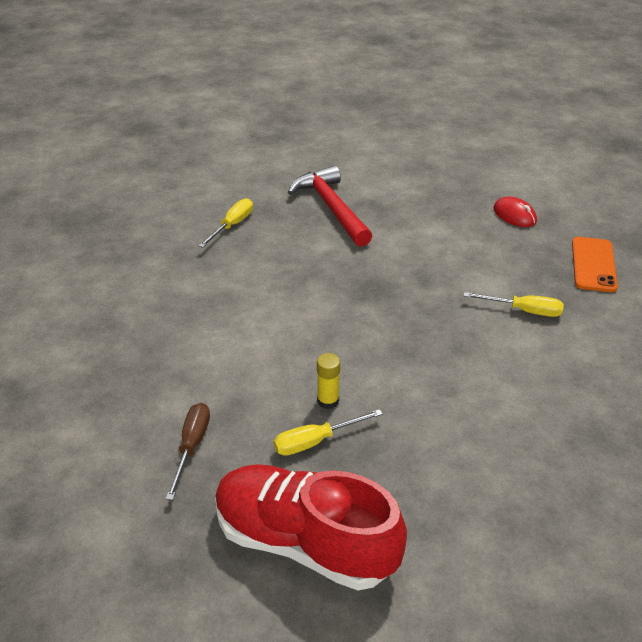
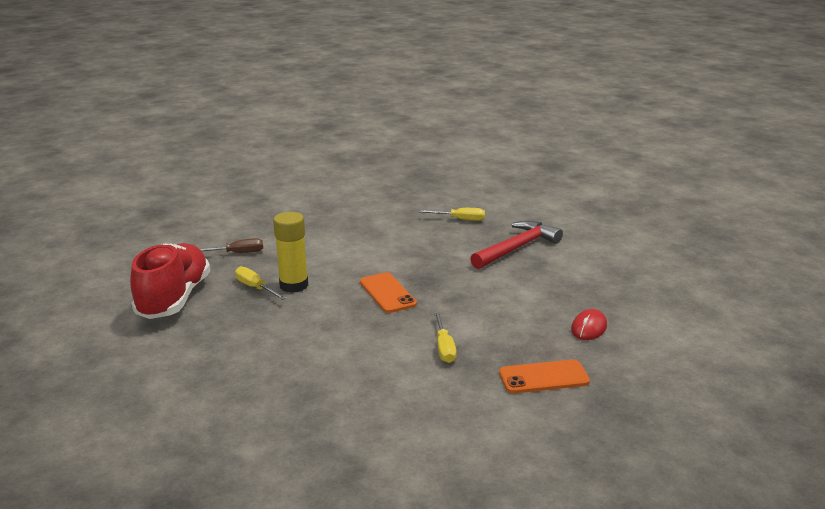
camera: 70 degrees right, 15 degrees down
yellow glue stick [317,353,340,409] -> yellow glue stick [273,212,308,293], size x1.84
none -> orange phone [360,272,417,313]

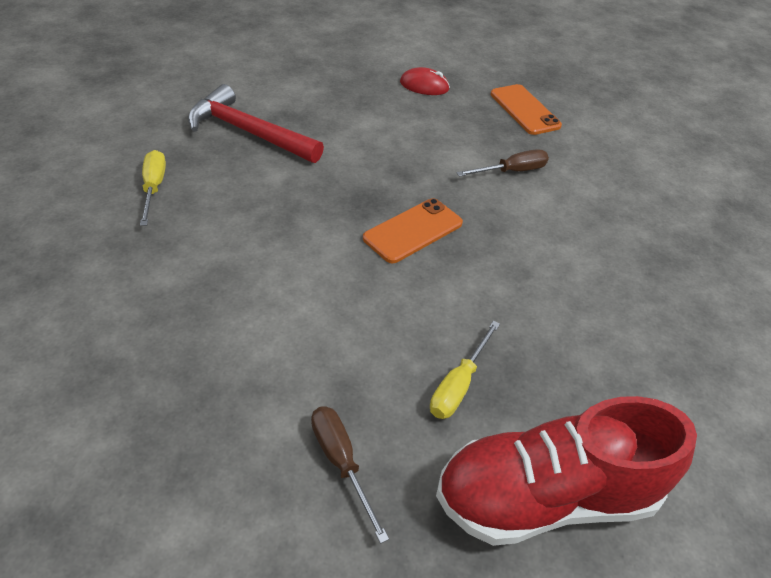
camera: 110 degrees left, 20 degrees up
yellow glue stick [273,212,308,293] -> none
yellow screwdriver [434,311,457,363] -> brown screwdriver [457,149,549,177]

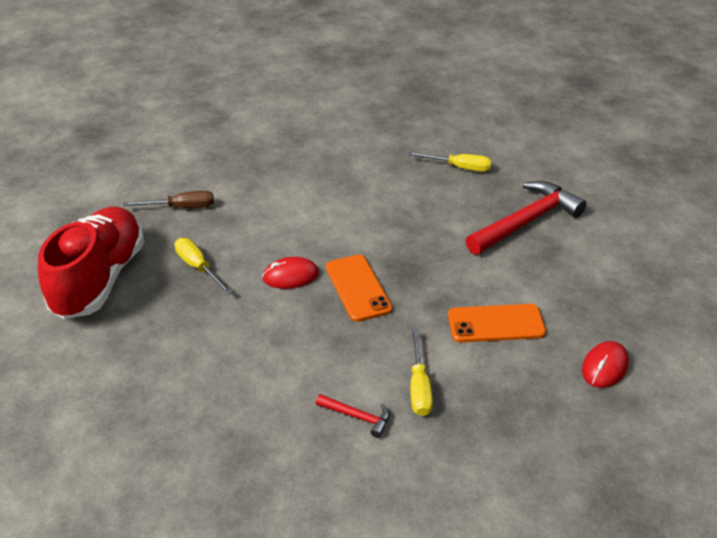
camera: 115 degrees right, 5 degrees down
brown screwdriver [457,149,549,177] -> yellow screwdriver [410,329,433,416]
orange phone [491,84,562,135] -> orange phone moved to [448,304,546,342]
none -> red mouse [262,257,319,289]
none -> red hammer [316,394,390,438]

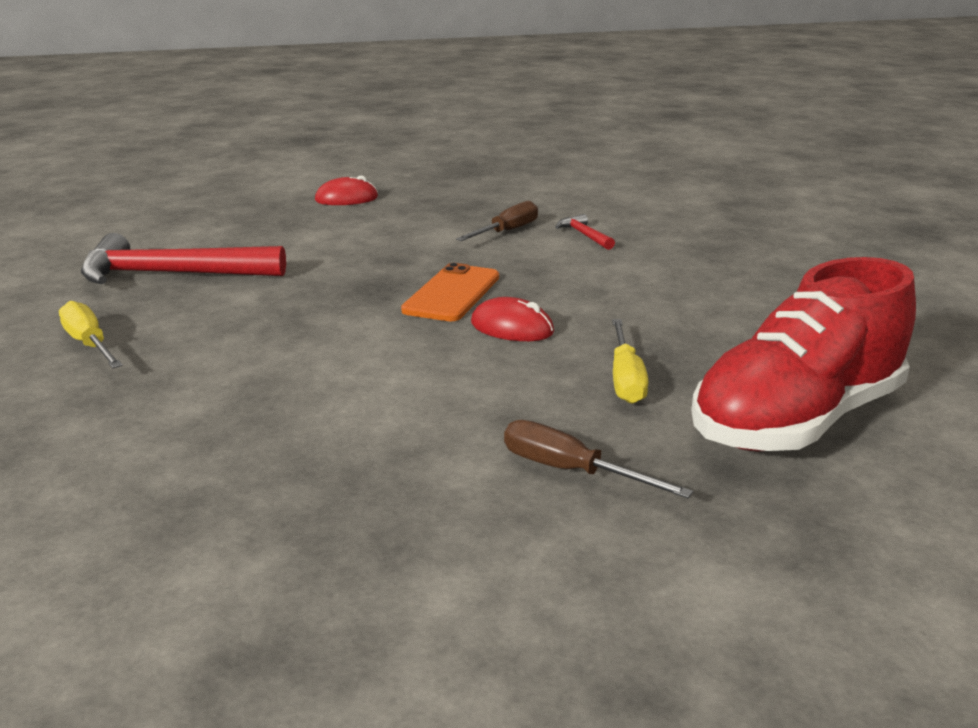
camera: 140 degrees left, 15 degrees down
yellow screwdriver [410,329,433,416] -> brown screwdriver [456,201,538,241]
orange phone [448,304,546,342] -> none

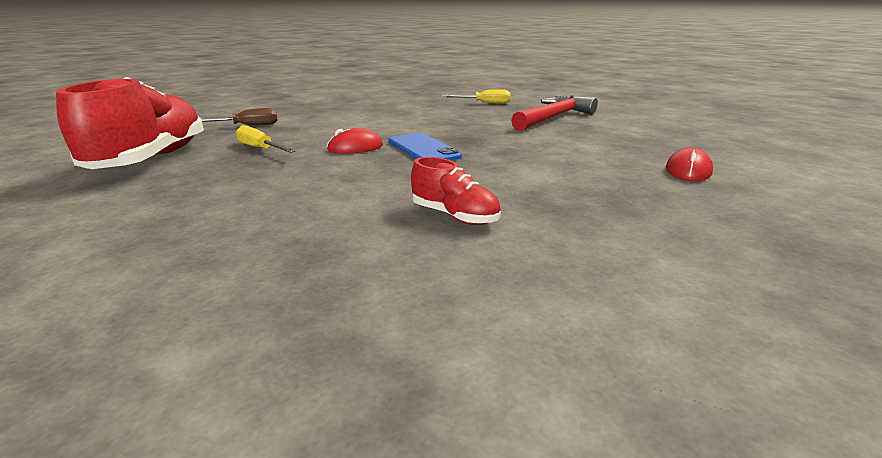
camera: 130 degrees right, 0 degrees up
orange phone [401,263,499,321] -> blue phone [388,133,462,161]
brown screwdriver [456,201,538,241] -> none
red hammer [555,214,615,250] -> red shoe [411,157,501,225]

